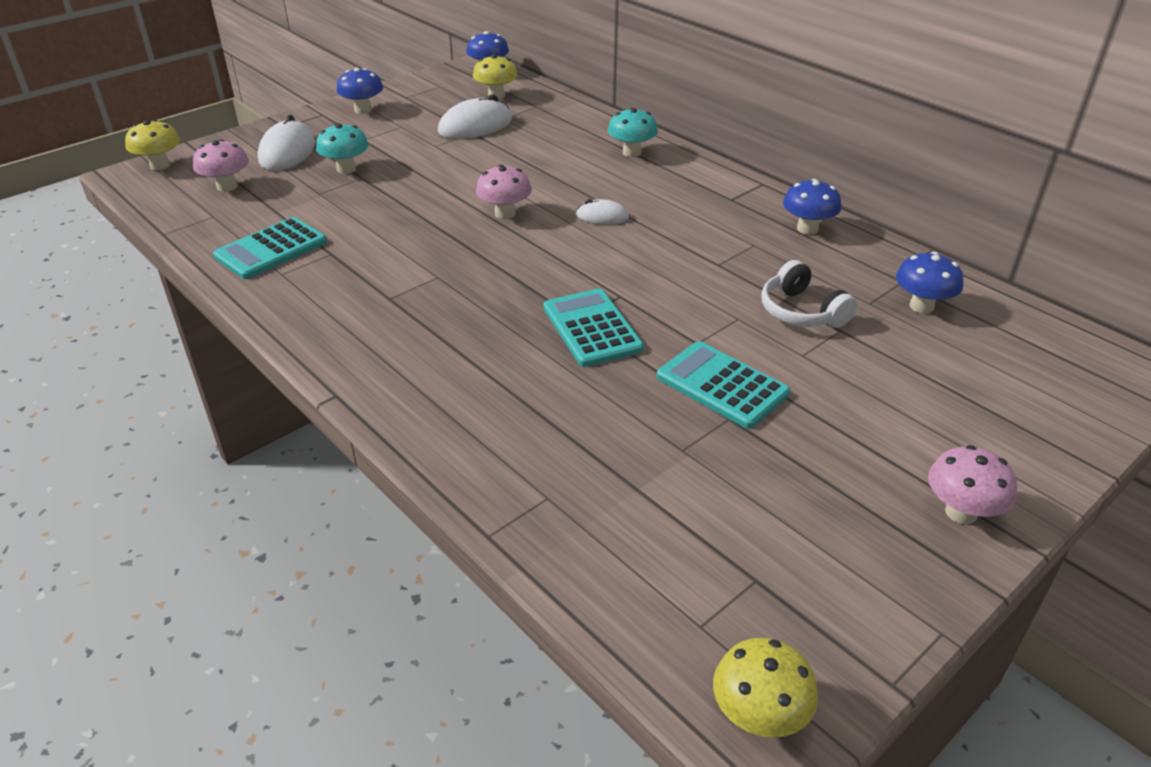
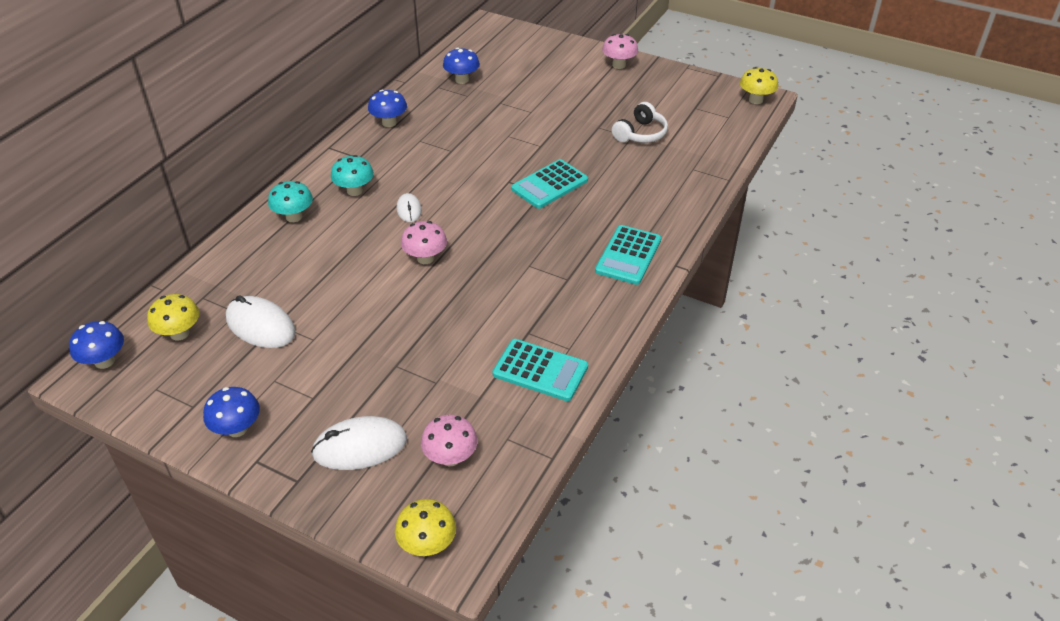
camera: 110 degrees left, 5 degrees up
turquoise mushroom [316,123,369,174] -> turquoise mushroom moved to [331,155,374,196]
turquoise calculator [657,341,790,429] -> turquoise calculator moved to [595,225,661,285]
white headphones [761,260,857,328] -> white headphones moved to [612,102,668,143]

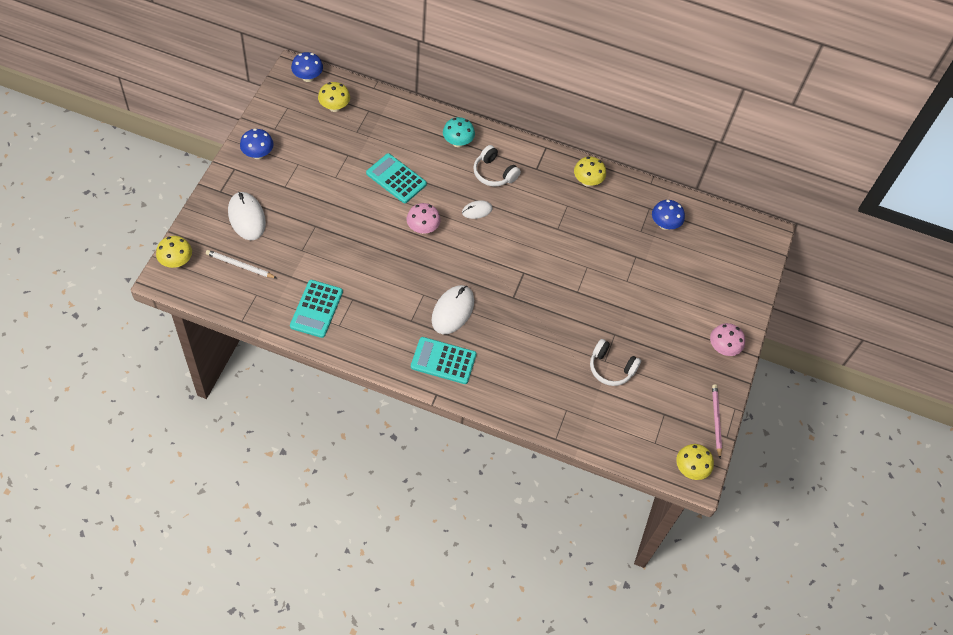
camera: 75 degrees right, 15 degrees up
white mouse [226,295,296,348] -> white mouse moved to [432,285,474,334]
turquoise mushroom [331,155,374,196] -> white headphones [473,145,521,187]
blue mushroom [368,90,407,127] -> yellow mushroom [574,157,606,187]
pink mushroom [421,415,478,466] -> white pencil [206,250,277,278]
turquoise calculator [511,159,588,209] -> turquoise calculator moved to [366,153,427,203]
none -> pink pencil [712,384,722,458]

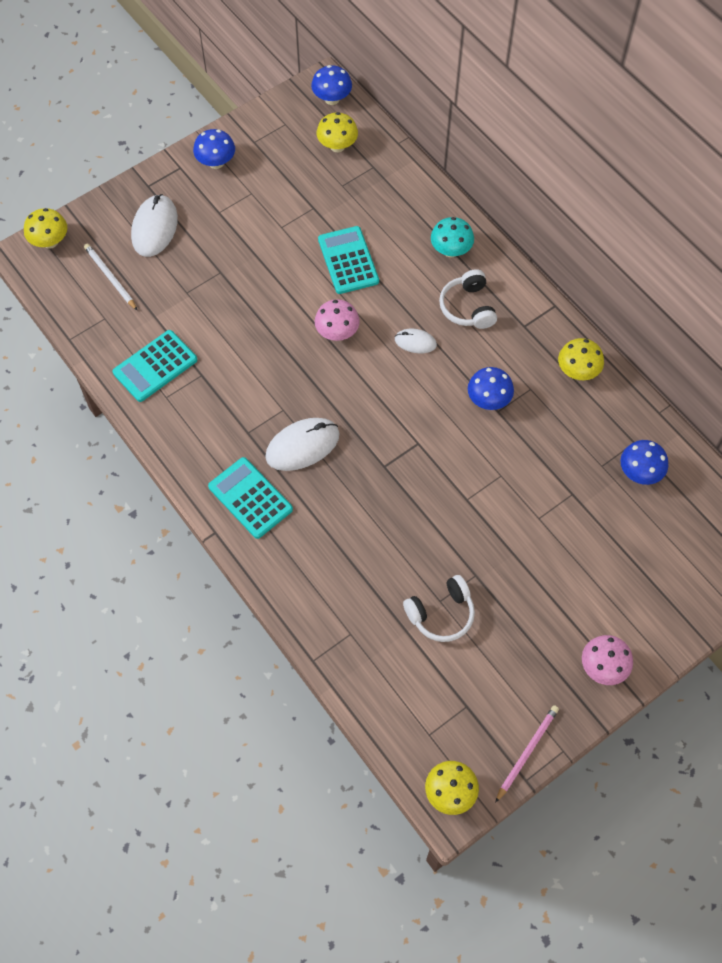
camera: 40 degrees right, 5 degrees up
white headphones [590,339,641,386] -> white headphones turned 90 degrees counterclockwise [403,575,475,642]
none -> blue mushroom [468,367,514,410]

